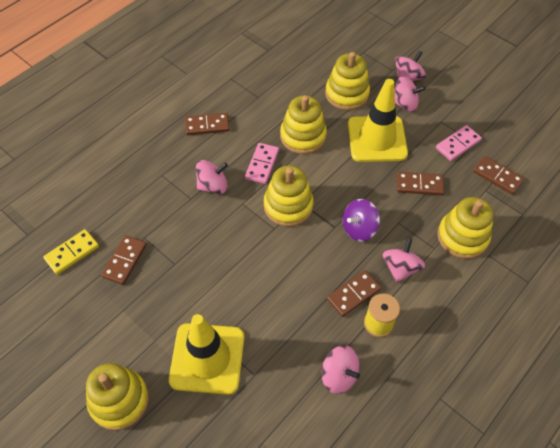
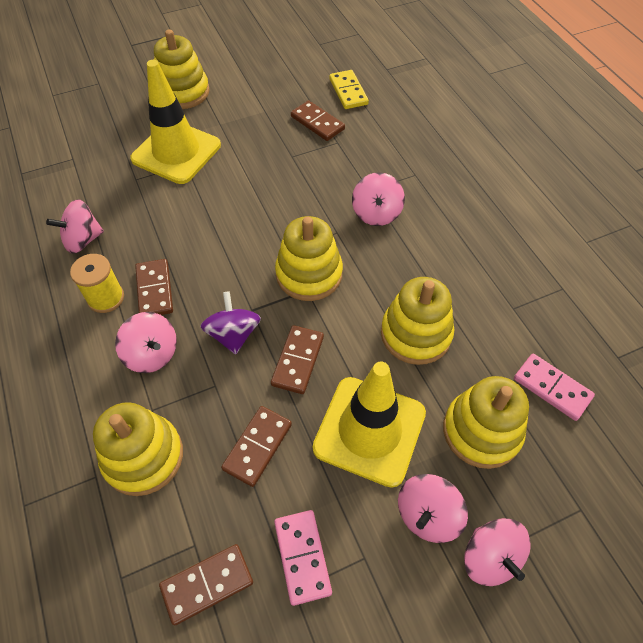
camera: 115 degrees right, 0 degrees up
brown domino [185,113,230,135] -> brown domino moved to [271,325,324,394]
pink domino [245,143,279,184] -> pink domino moved to [514,354,595,421]

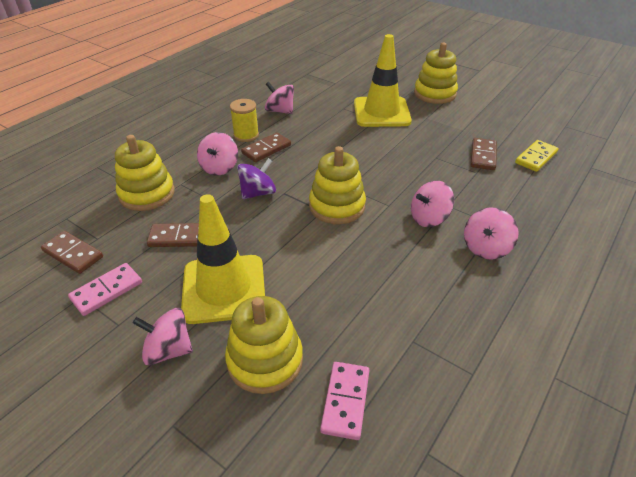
camera: 60 degrees right, 15 degrees down
brown domino [271,325,324,394] -> none
yellow stacking toy [381,277,454,365] -> none
pink spinning top [464,518,531,586] -> pink spinning top moved to [464,208,519,260]

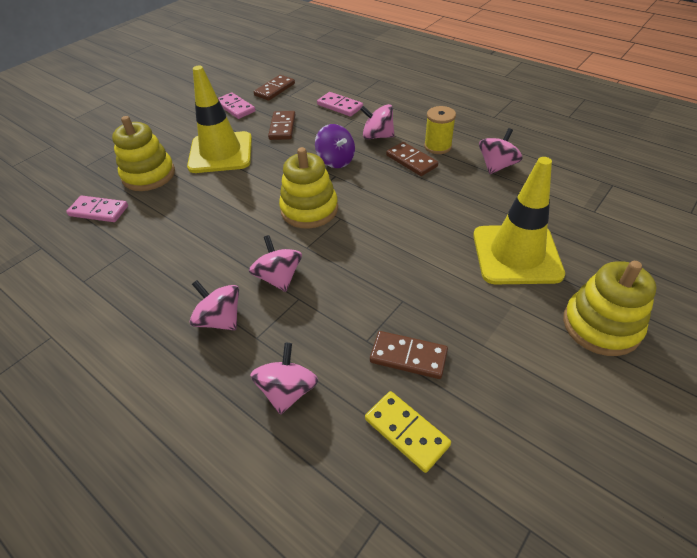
camera: 95 degrees right, 5 degrees up
yellow stacking toy [115,135,175,211] -> pink domino [317,92,363,116]
pink spinning top [133,308,193,365] -> pink spinning top moved to [250,343,318,415]

